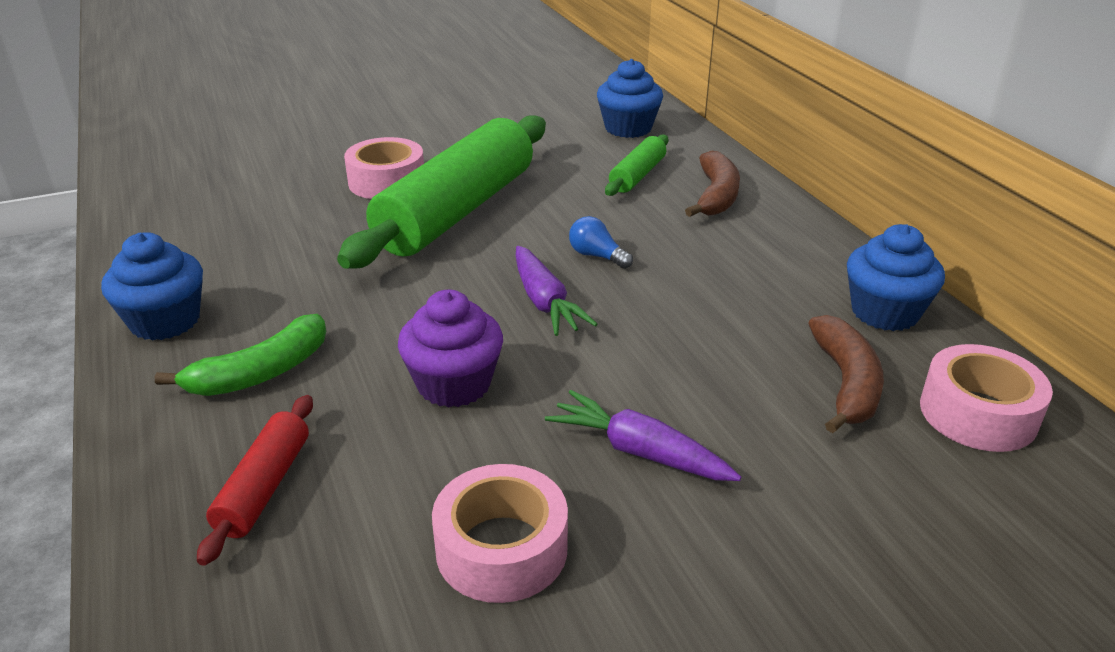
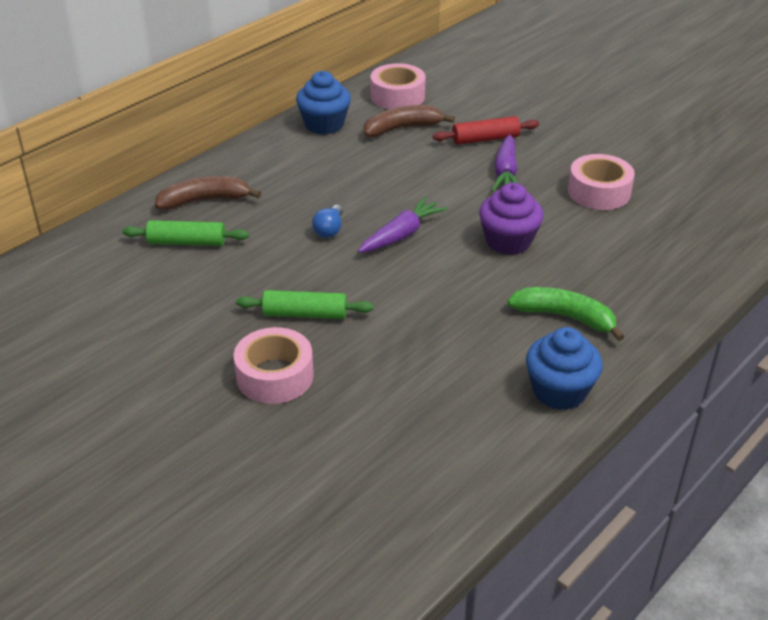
camera: 115 degrees left, 5 degrees up
red rolling pin [197,395,313,566] -> red rolling pin moved to [433,116,539,145]
green rolling pin [337,115,546,269] -> green rolling pin [236,290,374,319], size x0.45
blue cupcake [597,59,663,138] -> none

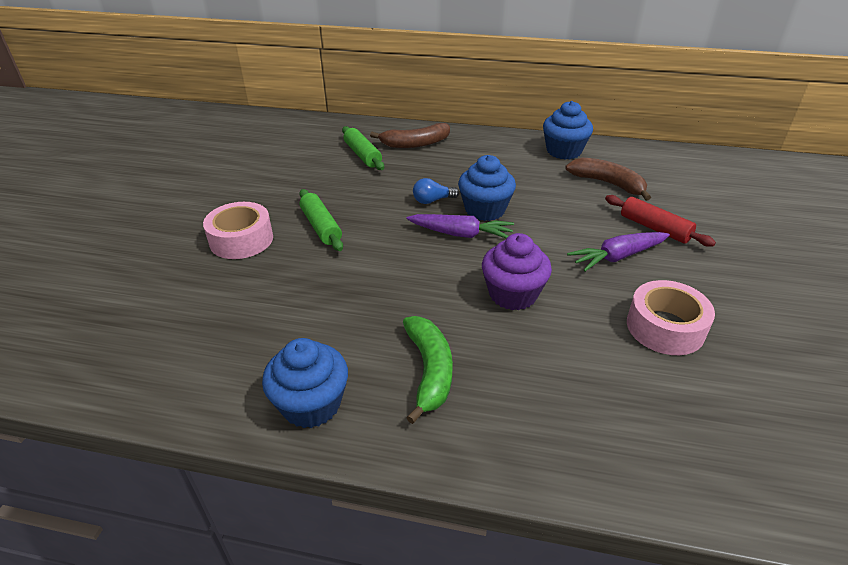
camera: 60 degrees right, 0 degrees up
brown banana [155,176,261,210] -> brown banana turned 120 degrees clockwise [370,123,450,148]
pink tape [370,63,426,109] -> none
none -> blue cupcake [458,155,516,221]

